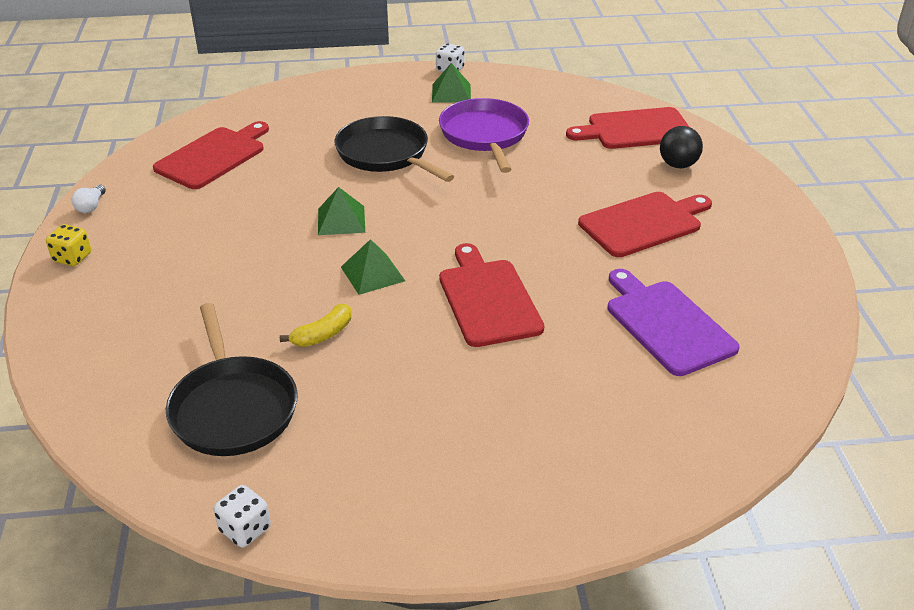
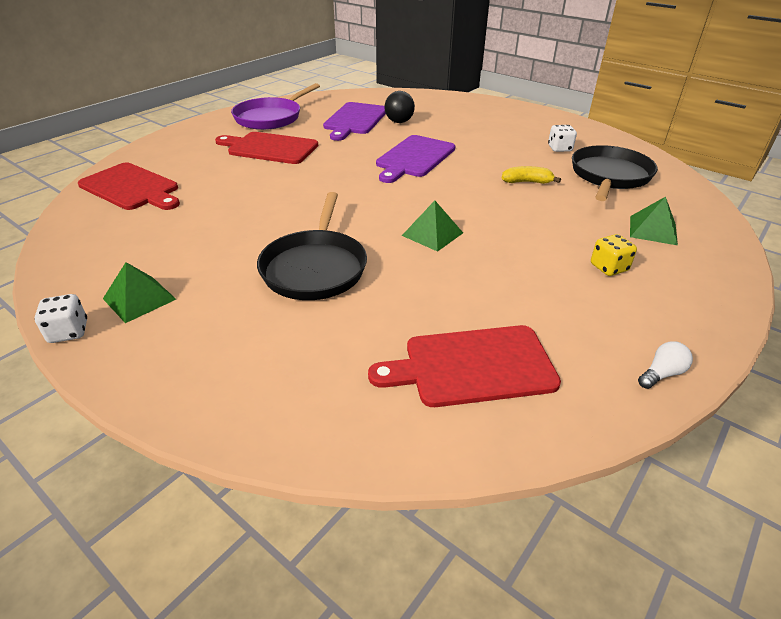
camera: 135 degrees left, 0 degrees up
yellow dice [46,224,91,266] -> yellow dice moved to [591,234,637,276]
white dice [214,485,271,548] -> white dice moved to [548,125,577,152]
green pyramid [341,239,405,295] -> green pyramid moved to [630,197,678,245]
purple pan [439,98,529,173] -> purple pan moved to [231,83,320,130]
red cutting board [439,243,544,347] -> purple cutting board [376,135,455,183]
black ball [660,126,703,168] -> black ball moved to [384,91,415,123]

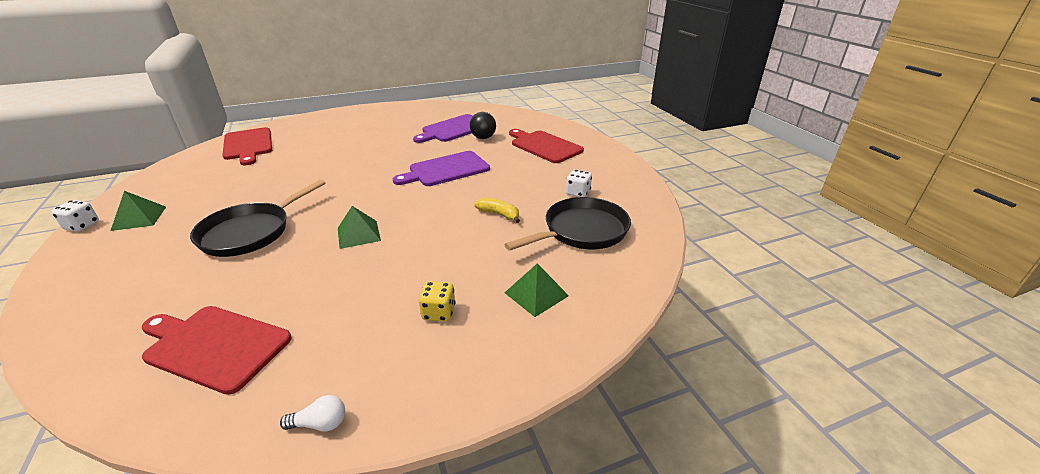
camera: 30 degrees right, 5 degrees down
red cutting board [215,132,318,164] -> red cutting board moved to [509,129,584,163]
purple pan [231,83,320,130] -> none

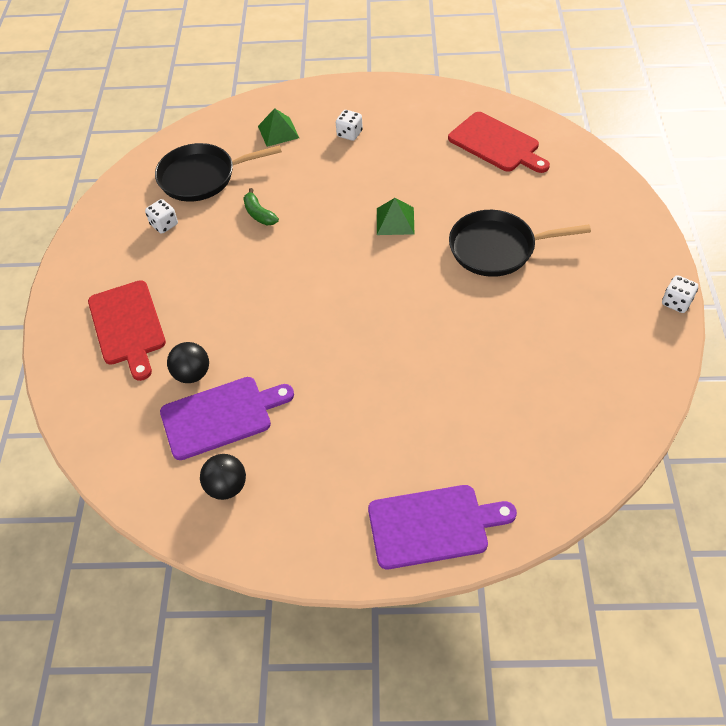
camera: 155 degrees left, 20 degrees up
green pyramid [110,191,166,231] -> none
black pan [190,180,325,257] -> black pan turned 150 degrees counterclockwise [449,210,591,277]
red cutting board [222,127,272,165] -> none
white light bulb [280,395,345,431] -> none
purple cutting board [393,151,490,186] -> purple cutting board moved to [368,485,517,569]
yellow dice [419,281,456,322] -> white dice [336,110,363,141]
yellow banana [474,197,520,223] -> green banana [243,188,279,225]
none -> black ball [200,454,246,500]

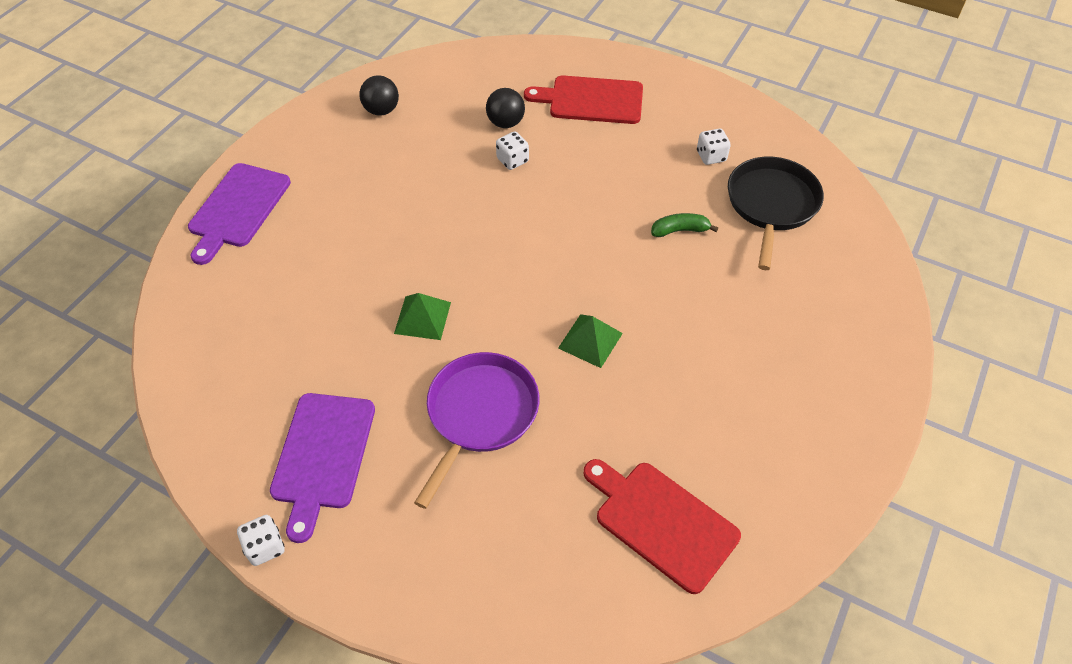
camera: 115 degrees right, 0 degrees up
purple cutting board [160,377,294,460] -> purple cutting board moved to [270,393,375,543]
green pyramid [258,108,299,147] -> green pyramid moved to [394,293,451,340]
white dice [336,110,363,141] -> white dice moved to [496,131,529,170]
red cutting board [448,112,550,173] -> red cutting board turned 60 degrees clockwise [583,459,741,594]
black pan [449,210,591,277] -> purple pan [414,352,540,509]

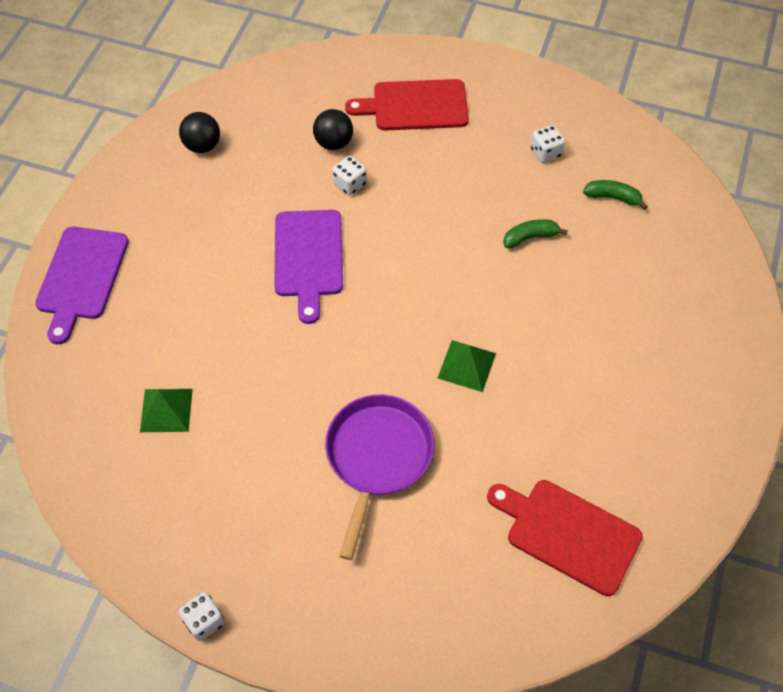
camera: 10 degrees left, 5 degrees up
purple cutting board [270,393,375,543] -> purple cutting board moved to [274,210,343,324]
green pyramid [394,293,451,340] -> green pyramid moved to [140,389,193,432]
black pan [728,157,824,270] -> green banana [583,180,648,210]

